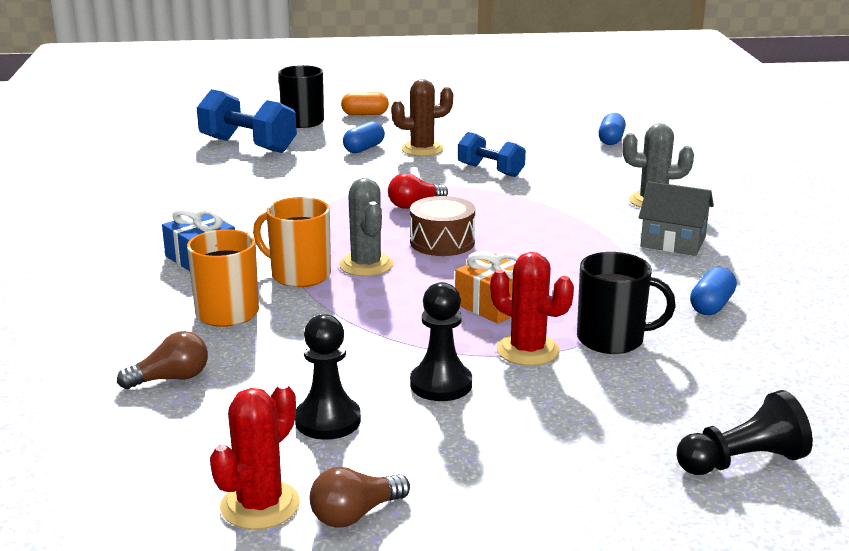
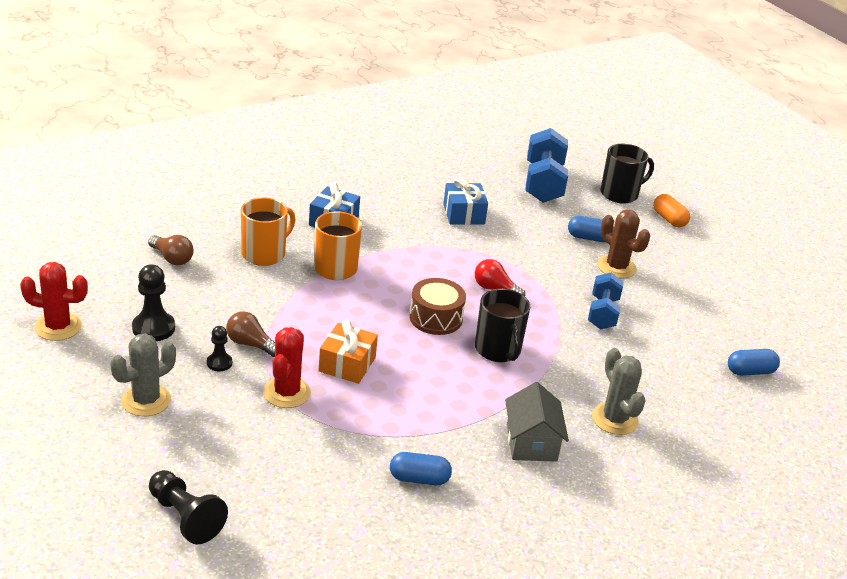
camera: 60 degrees right, 10 degrees up
brown light bulb [310,467,410,528] -> brown light bulb moved to [226,311,275,357]
grey cactus [339,178,394,276] -> grey cactus moved to [110,333,176,416]
black pawn [410,282,472,401] -> black pawn [207,326,232,372], size x0.59
black mug [577,252,676,354] -> black mug moved to [475,288,530,362]
none -> blue gift [443,177,488,225]

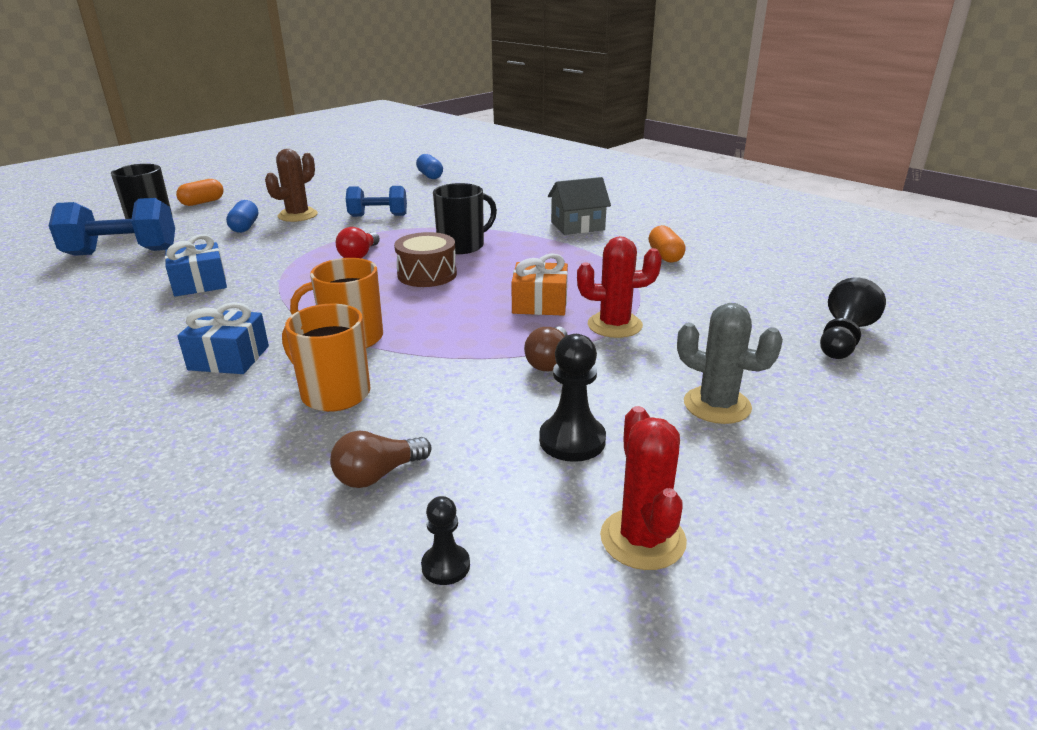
camera: 100 degrees left, 5 degrees down
brown light bulb [148,235,194,265] -> brown light bulb turned 150 degrees counterclockwise [330,431,432,488]
black pawn [207,326,232,372] -> black pawn moved to [421,496,470,585]
blue capsule [390,452,452,485] -> orange capsule [649,225,686,263]
grey cactus [592,348,645,435] -> none

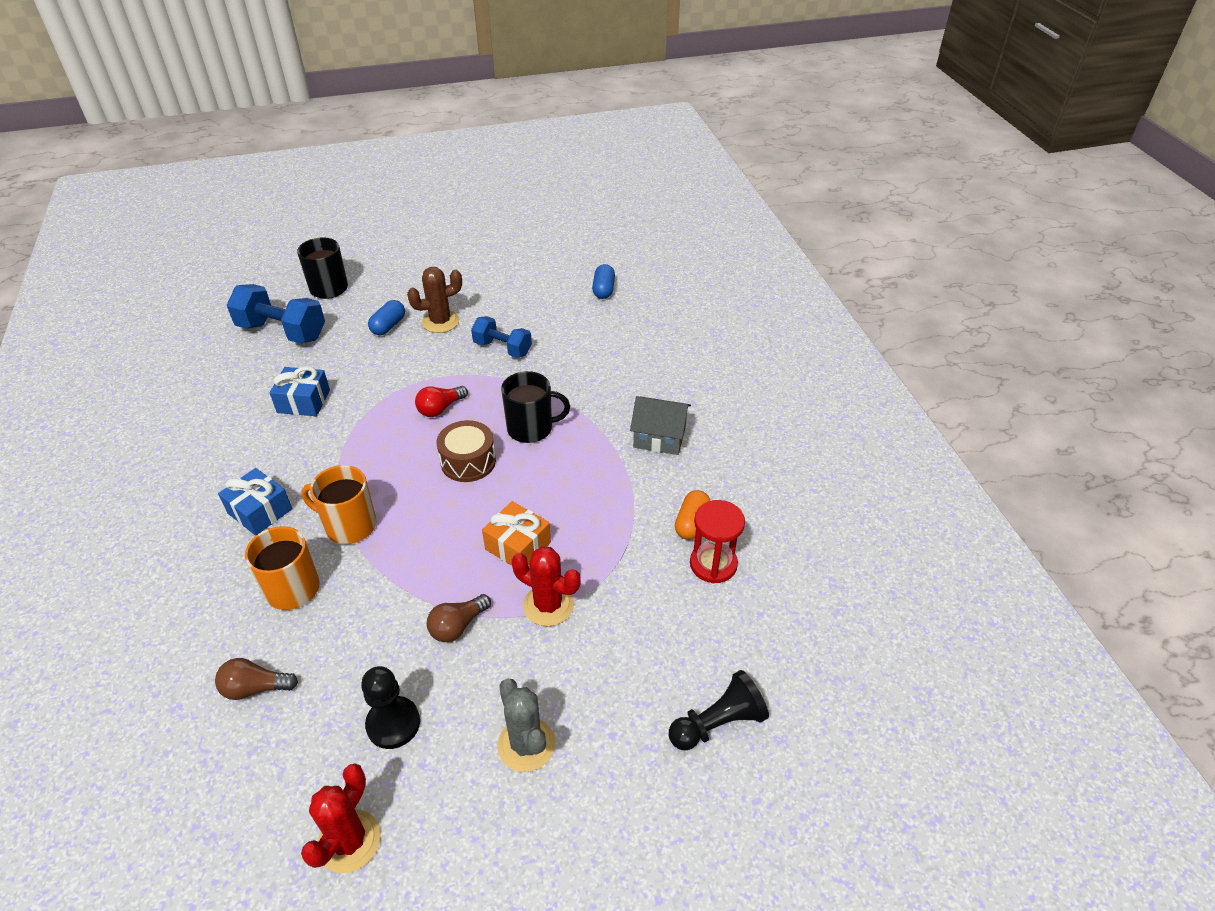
camera: 30 degrees right, 15 degrees up
orange capsule [176,179,223,206] -> none
black pawn [421,496,470,585] -> none
none -> red hourglass [690,500,745,583]

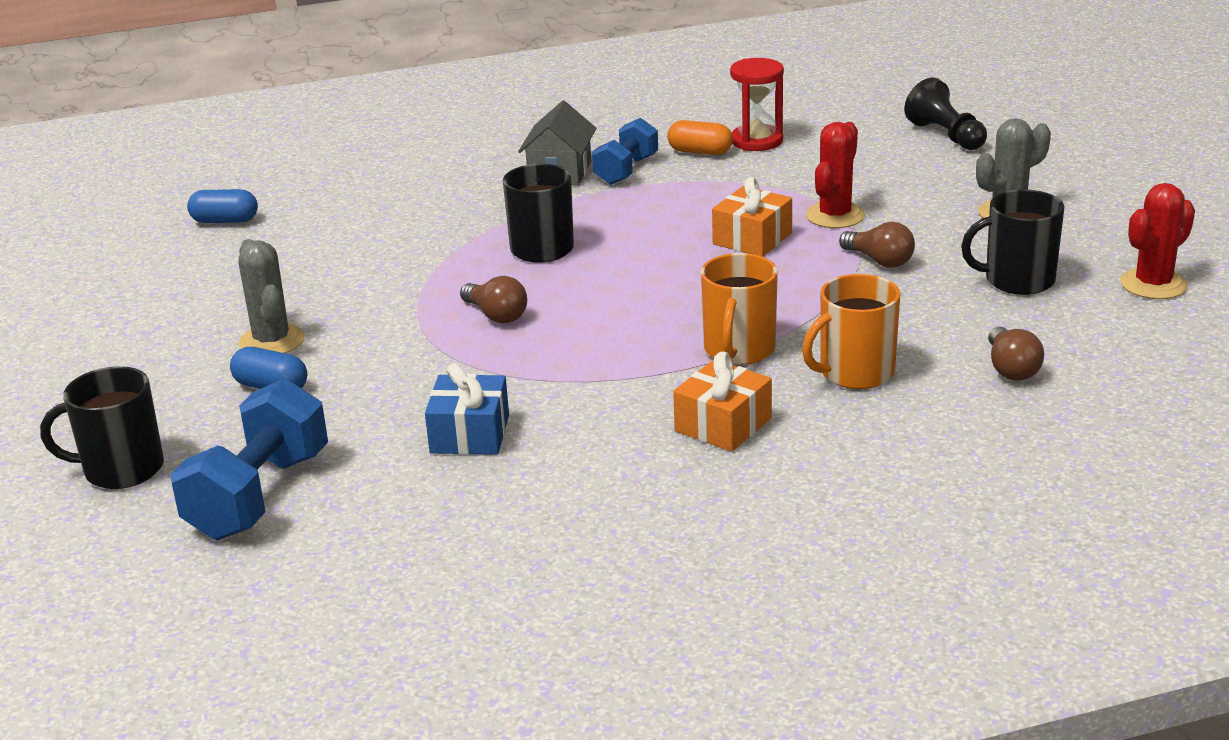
camera: 90 degrees left, 15 degrees down
blue gift [218,468,292,536] -> orange gift [673,351,772,452]
red cactus [301,763,381,873] -> red cactus turned 60 degrees counterclockwise [1120,183,1195,299]
black pawn [361,666,420,749] -> black mug [961,189,1064,295]
brown cactus [407,267,462,333] -> grey cactus [238,239,305,353]
red light bulb [415,386,468,417] -> brown light bulb [460,276,527,323]
brown drum [437,420,496,482] -> none
blue dumbbell [471,316,532,358] -> blue dumbbell moved to [592,118,658,185]

